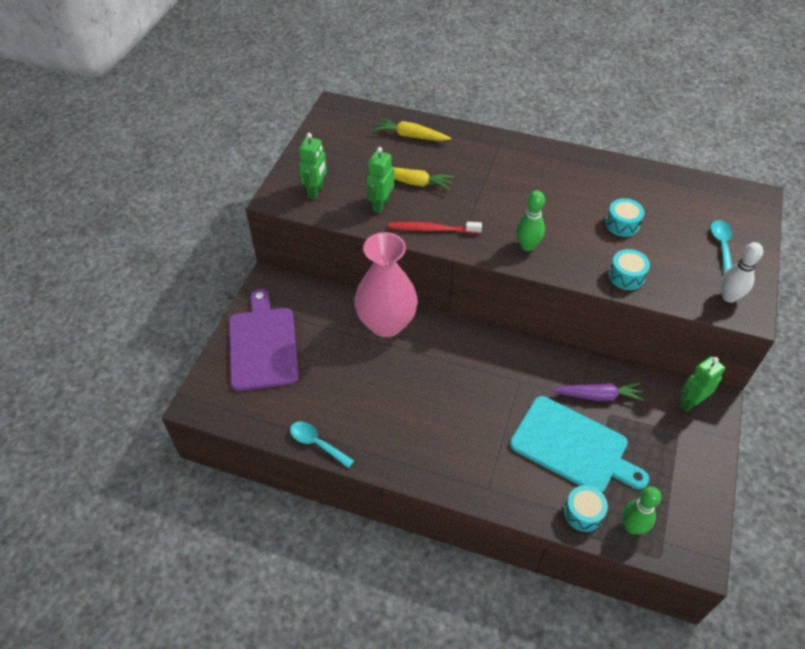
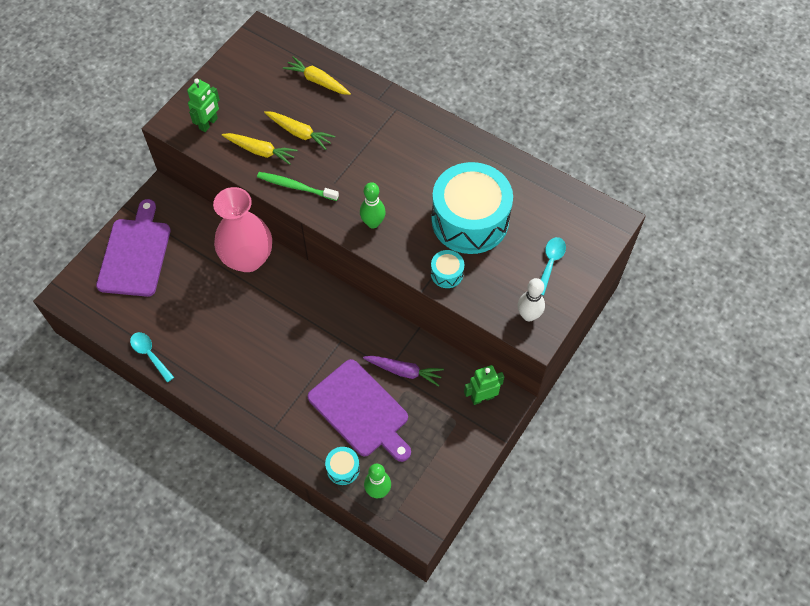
camera: 15 degrees right, 10 degrees up
green robot [366,147,394,214] -> yellow carrot [222,133,298,165]
red toothbrush [389,222,482,234] -> green toothbrush [257,172,339,201]
turquoise cutting board [510,396,649,493] -> purple cutting board [308,359,411,462]
turquoise drum [605,198,645,237] -> turquoise drum [432,162,513,254], size x2.42

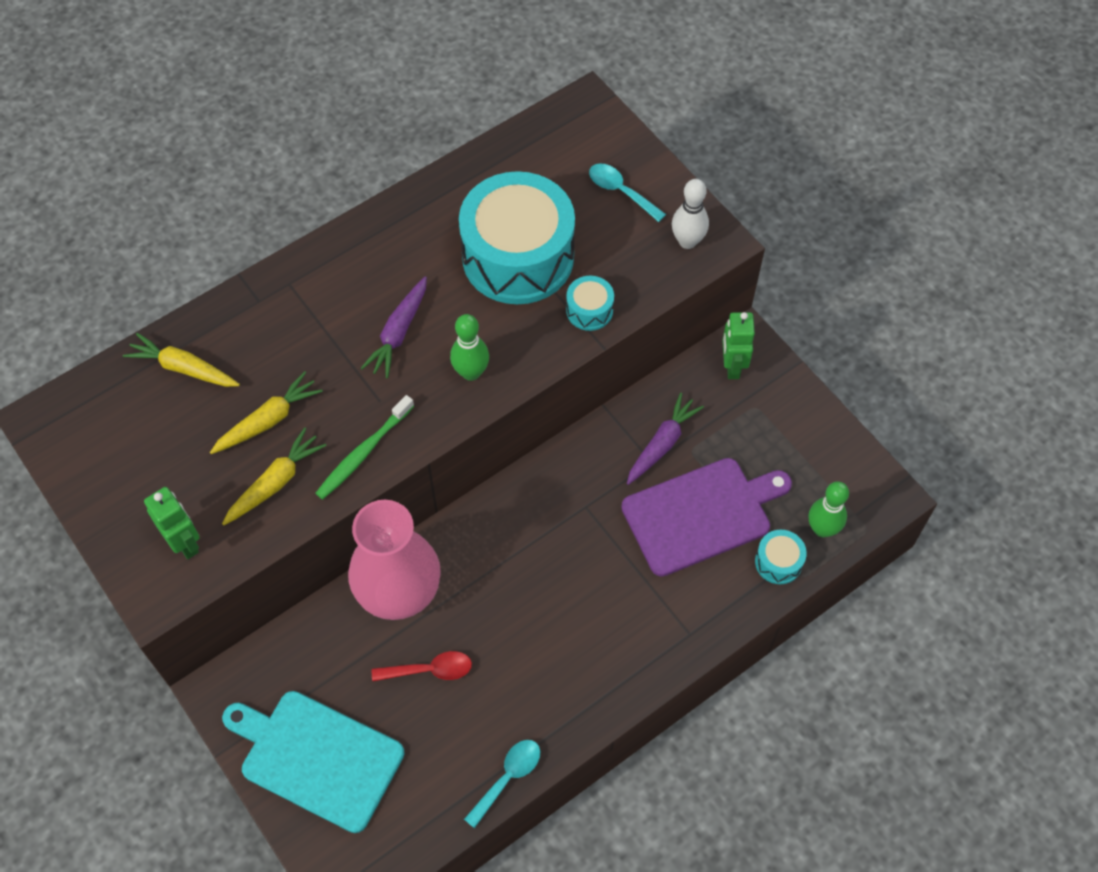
camera: 70 degrees left, 0 degrees up
purple cutting board [96,199,171,297] -> turquoise cutting board [222,691,404,833]
turquoise spoon [130,332,174,382] -> turquoise spoon turned 150 degrees clockwise [464,740,540,828]
yellow carrot [283,56,351,95] -> yellow carrot turned 60 degrees clockwise [123,333,240,387]
none -> purple carrot [361,277,427,378]
none -> red spoon [372,651,472,681]

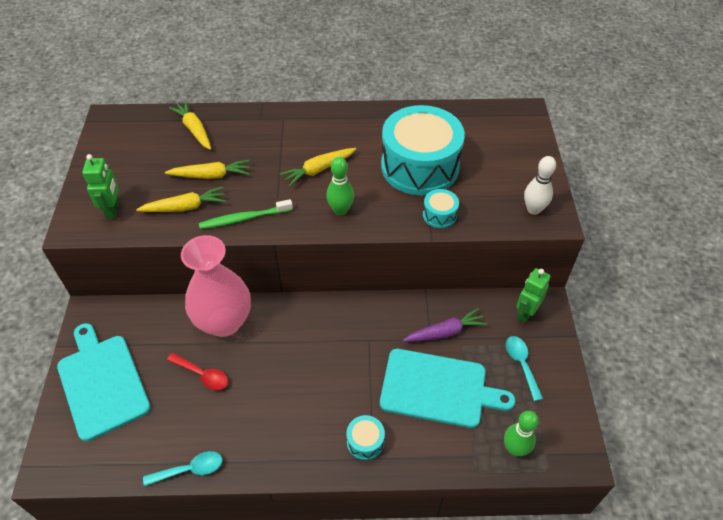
camera: 35 degrees right, 10 degrees down
purple carrot [361,277,427,378] -> yellow carrot [280,148,356,187]
turquoise spoon [589,163,666,222] -> turquoise spoon moved to [506,336,543,401]
purple cutting board [621,458,792,577] -> turquoise cutting board [380,349,515,428]
turquoise drum [755,530,807,584] -> turquoise drum moved to [346,415,385,460]

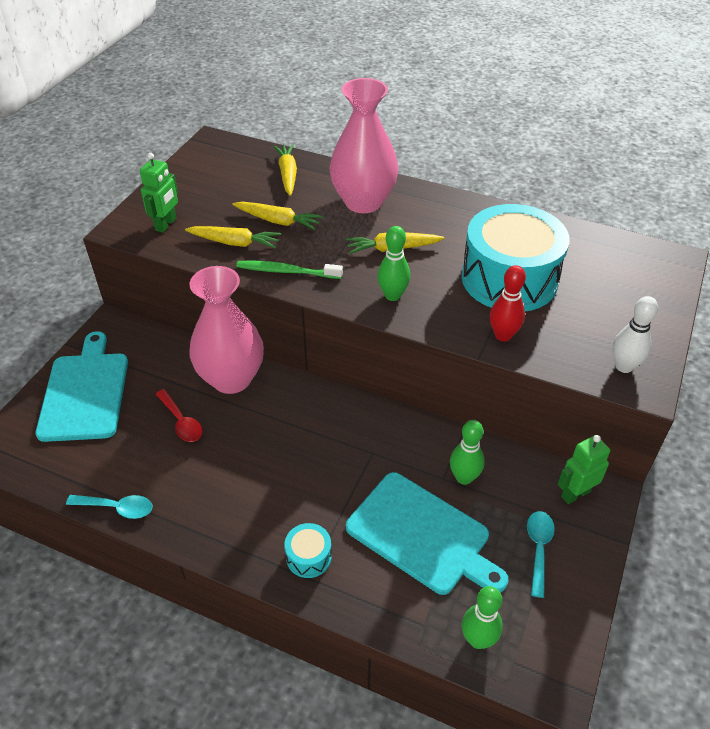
camera: 25 degrees right, 5 degrees down
purple carrot [403,308,487,342] -> green bowling pin [450,420,485,485]
turquoise drum [423,189,459,228] -> red bowling pin [490,265,526,342]
none -> pink vase [329,78,399,213]

